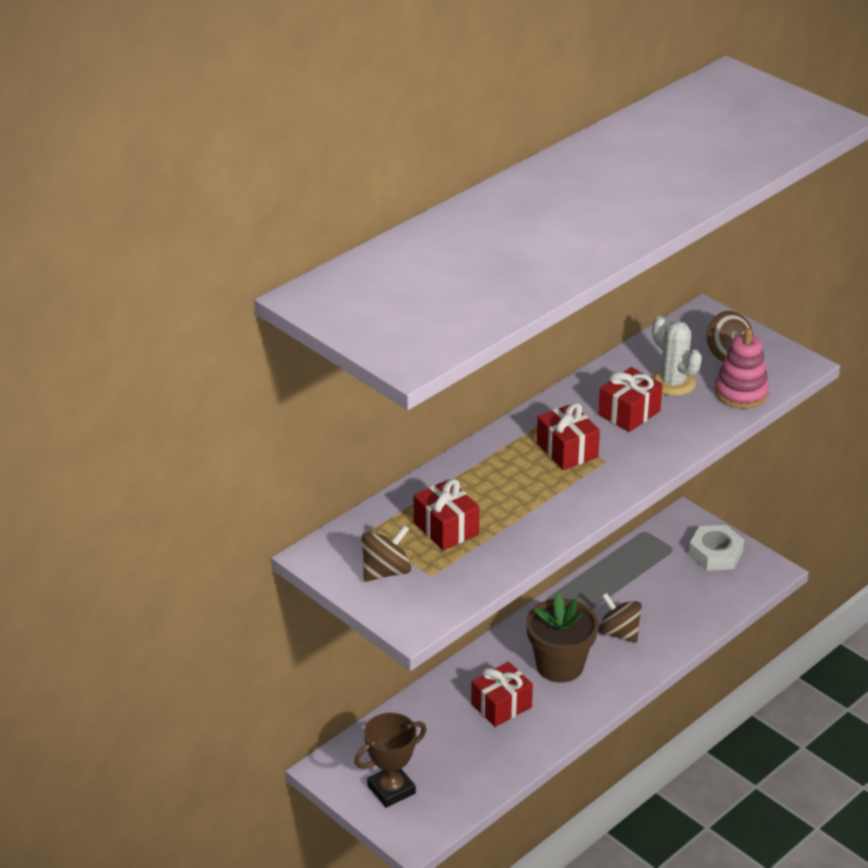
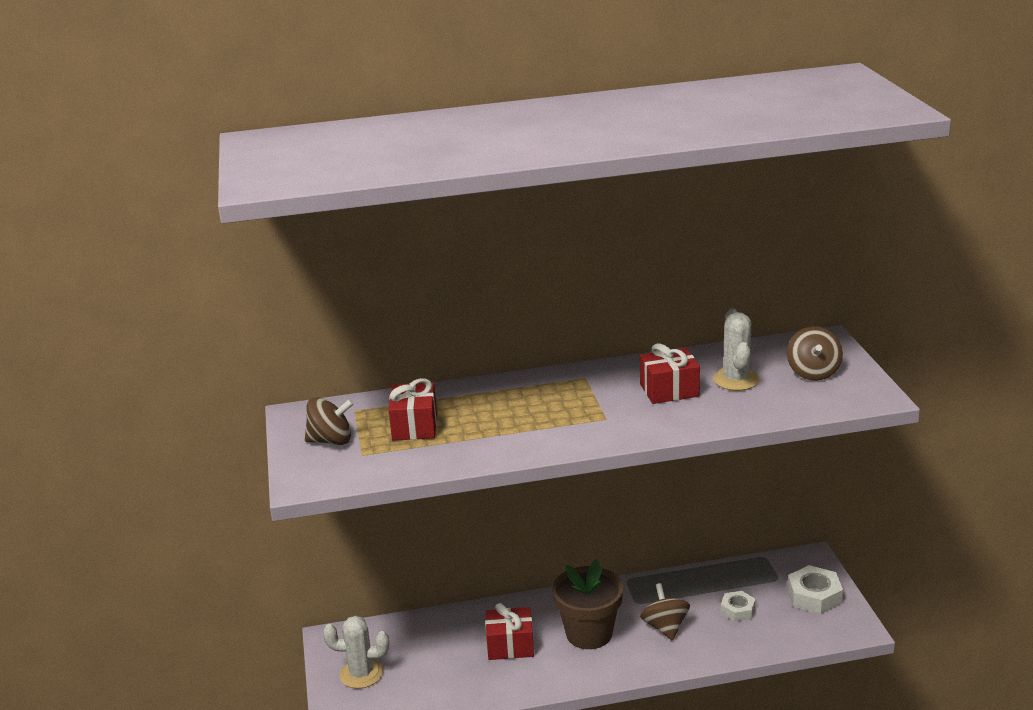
camera: 35 degrees right, 10 degrees down
brown trophy [354,713,427,808] -> white cactus [323,616,389,689]
red gift [537,403,600,470] -> none
pink stacking toy [715,328,769,409] -> none
none -> white nut [721,591,755,622]

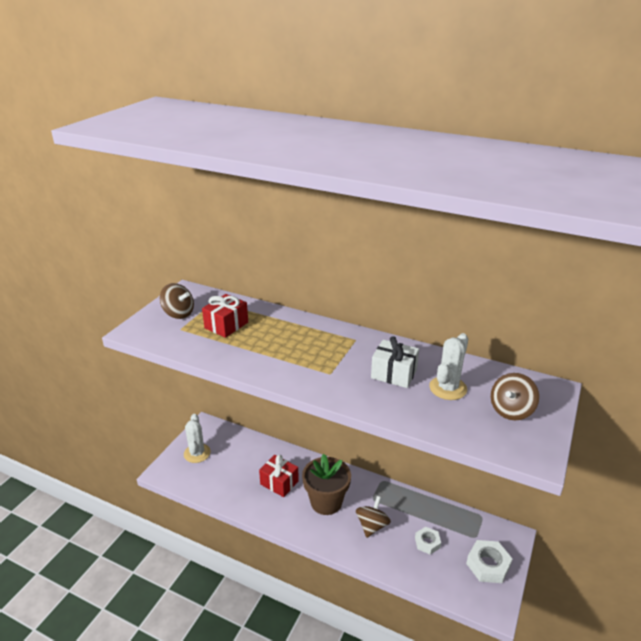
camera: 35 degrees right, 5 degrees up
white cactus [323,616,389,689] -> white cactus turned 45 degrees clockwise [184,414,211,463]
red gift [640,343,700,404] -> white gift [371,336,419,388]

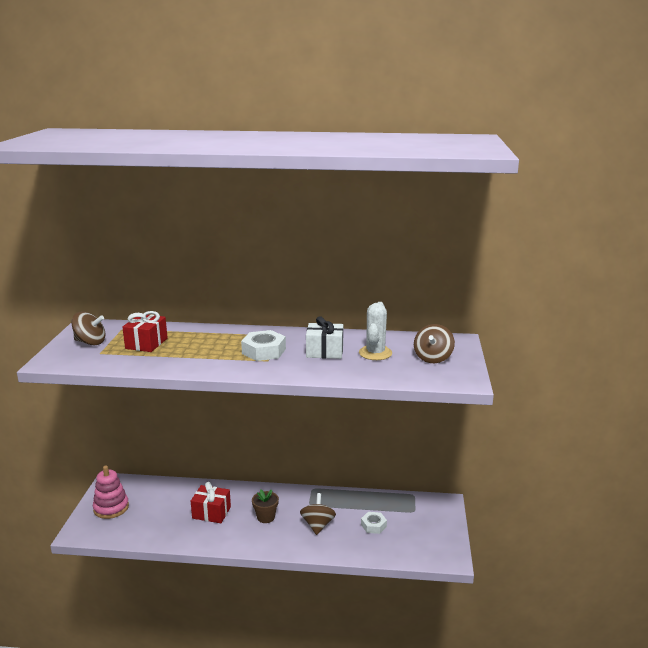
camera: 20 degrees left, 10 degrees down
white cactus [184,414,211,463] -> pink stacking toy [93,465,129,519]
brown flower pot [302,454,351,515] -> brown flower pot [252,489,279,523], size x0.55
white nut [466,540,513,583] -> white nut moved to [241,330,286,361]

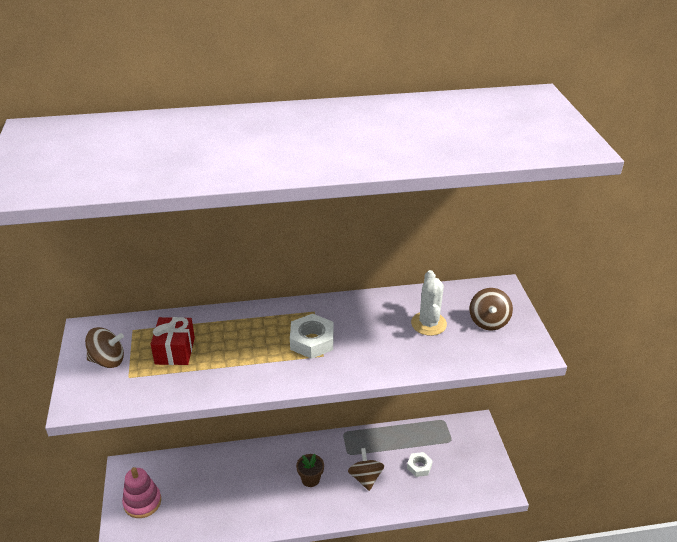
camera: 15 degrees left, 15 degrees up
red gift [191,482,231,523] -> none
white gift [306,316,343,359] -> none

